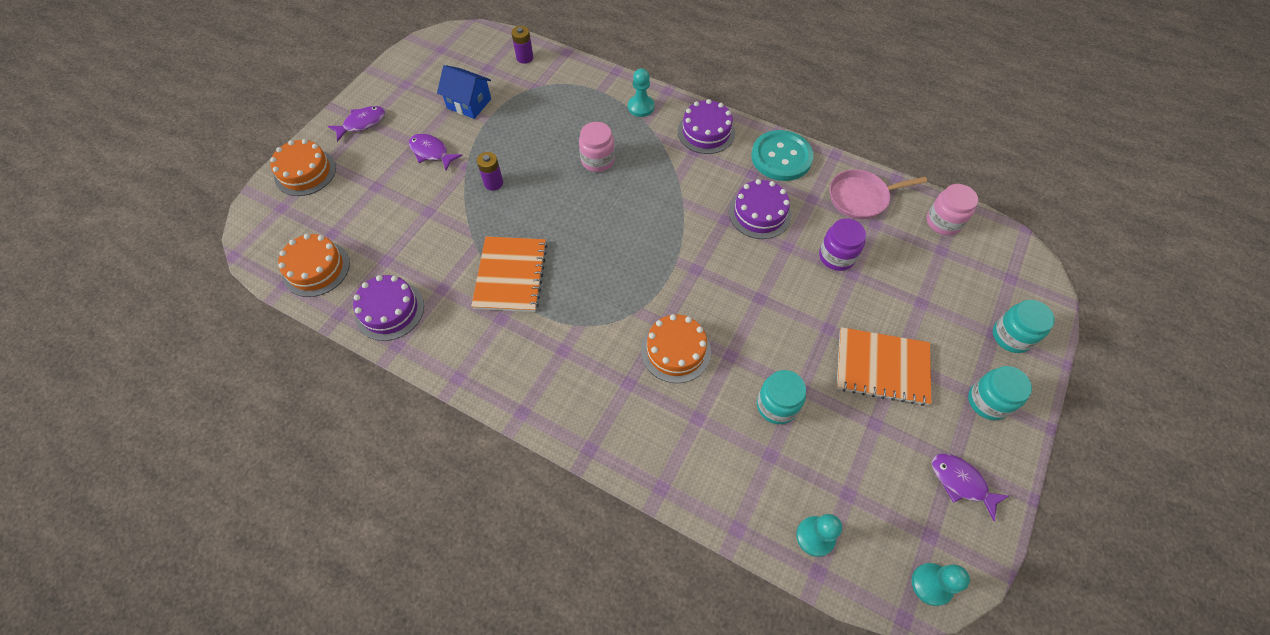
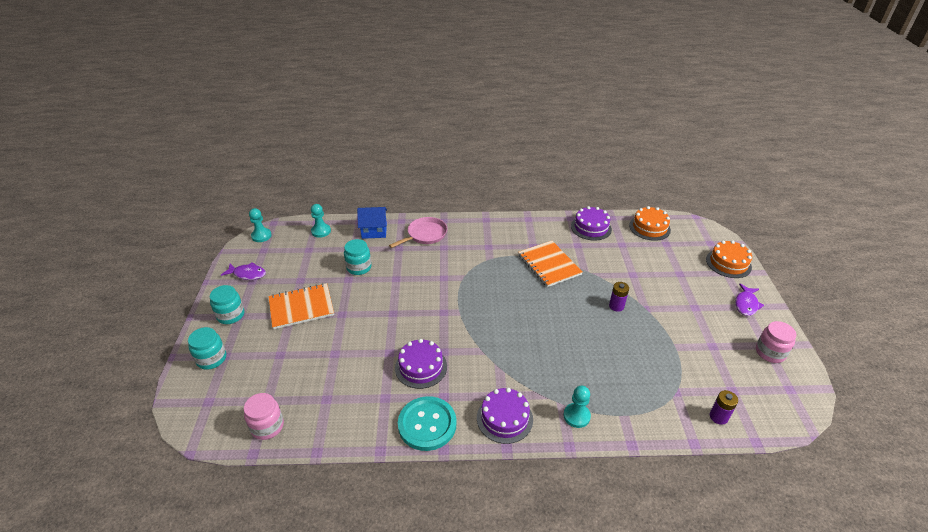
camera: 150 degrees right, 20 degrees down
purple fish [409,134,463,170] -> none
blue house [437,65,491,119] -> blue house moved to [357,207,387,239]
pink jar [579,122,615,172] -> pink jar moved to [756,321,797,363]
orange cake [641,314,711,383] -> none
purple jar [819,218,866,271] -> none
pink pan [829,169,927,219] -> pink pan moved to [389,217,447,248]

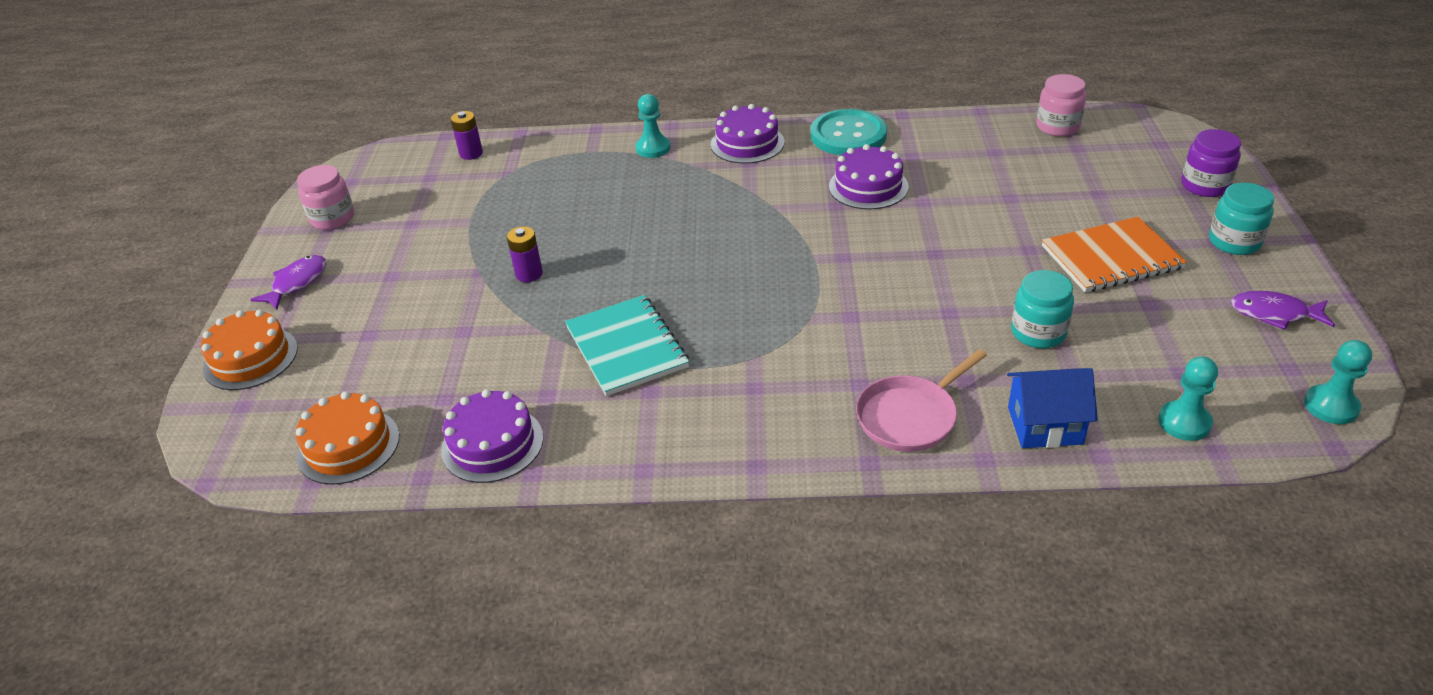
camera: 175 degrees left, 0 degrees up
turquoise jar [188,327,226,369] -> purple jar [1181,129,1241,197]
orange notebook [518,241,583,287] -> turquoise notebook [565,295,689,396]

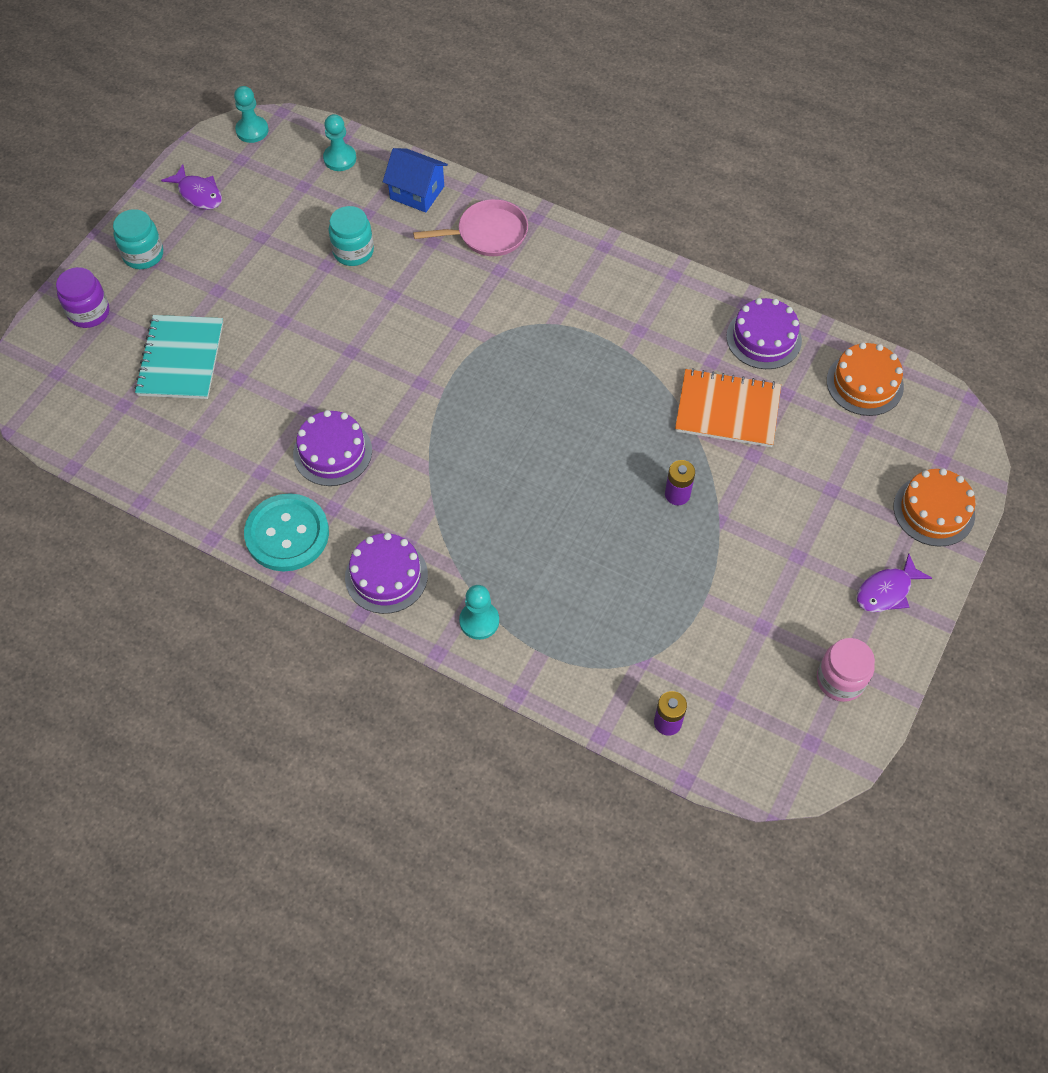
camera: 155 degrees left, 20 degrees up
turquoise notebook [565,295,689,396] -> turquoise notebook moved to [134,315,223,399]
pink jar [1036,74,1086,136] -> none
orange notebook [1042,217,1187,293] -> orange notebook moved to [675,368,781,447]

